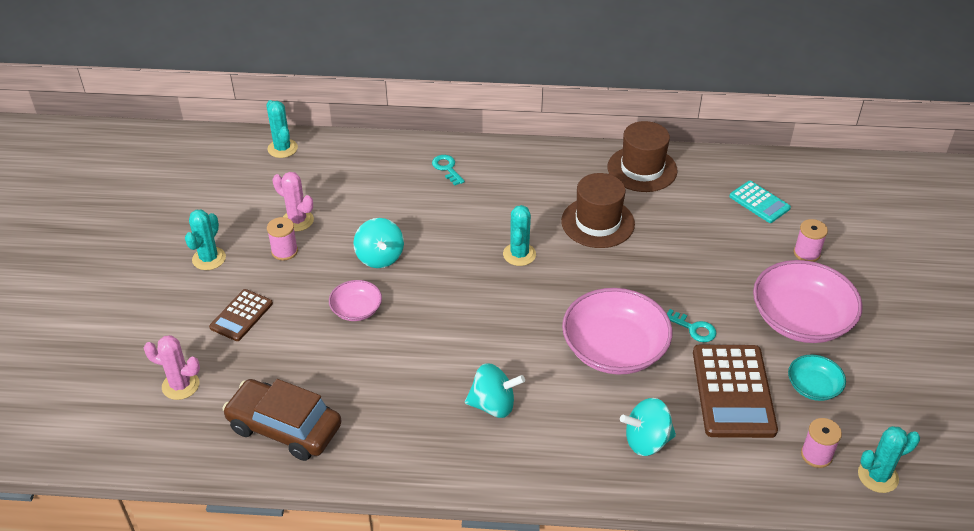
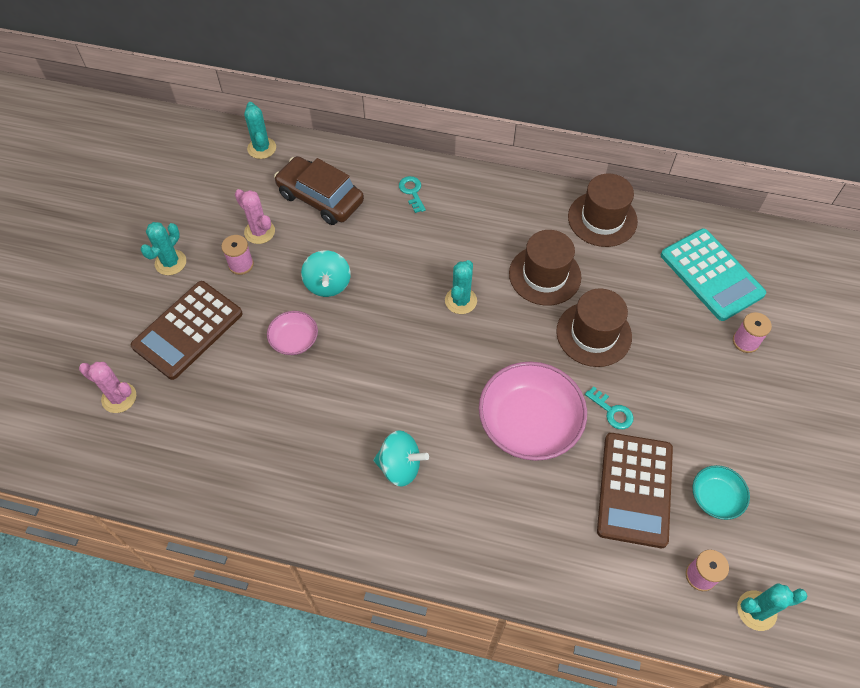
camera: 10 degrees right, 15 degrees up
brown calculator [209,289,273,341] -> brown calculator [130,281,243,380], size x1.77
brown car [222,379,342,461] -> brown car moved to [274,156,364,225]
turquoise spinning top [620,398,676,456] -> none
turquoise calculator [729,181,791,223] -> turquoise calculator [661,228,766,321], size x1.77
pink bowl [753,260,863,343] -> none
none -> brown hat [556,288,632,367]

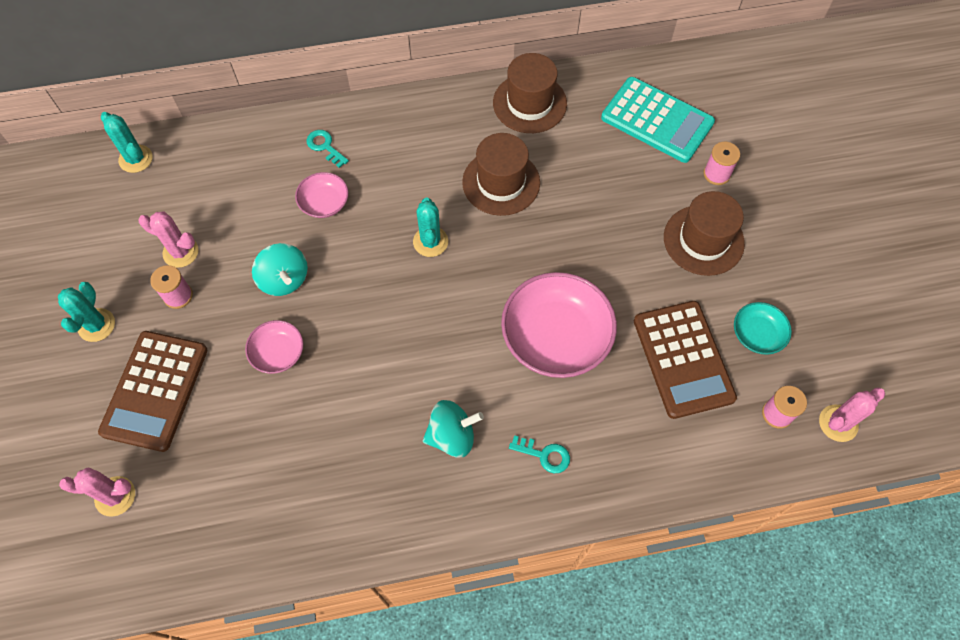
camera: 25 degrees left, 5 degrees up
brown car [274,156,364,225] -> none
brown hat [556,288,632,367] -> brown hat moved to [664,191,745,276]
turquoise key [585,386,634,429] -> turquoise key moved to [509,435,570,473]
turquoise cactus [737,583,807,631] -> pink cactus [819,387,885,442]
none -> pink bowl [295,172,349,218]

